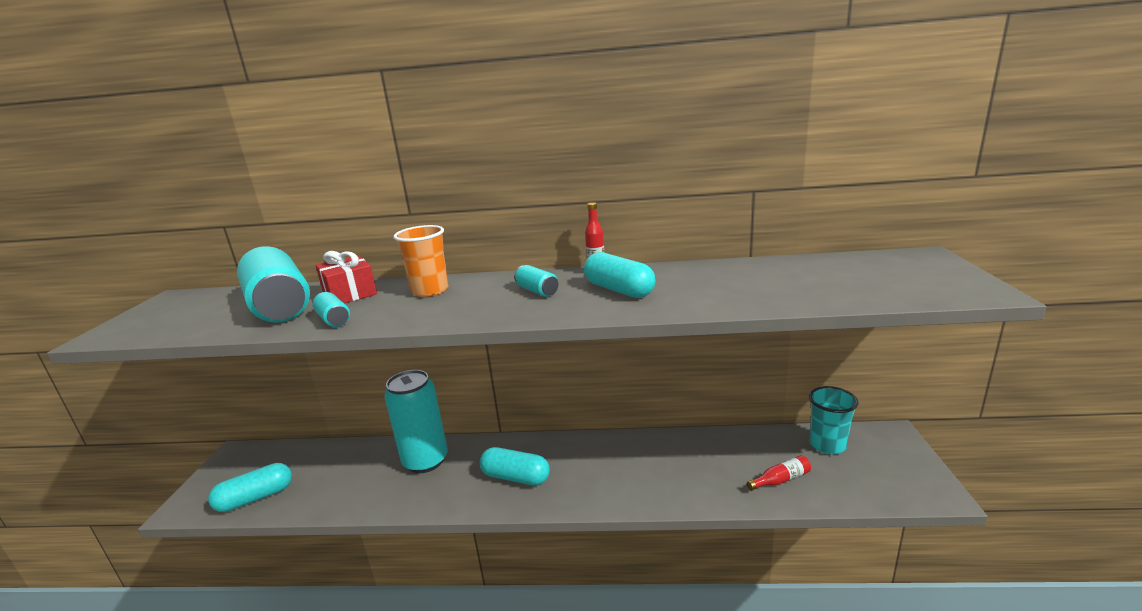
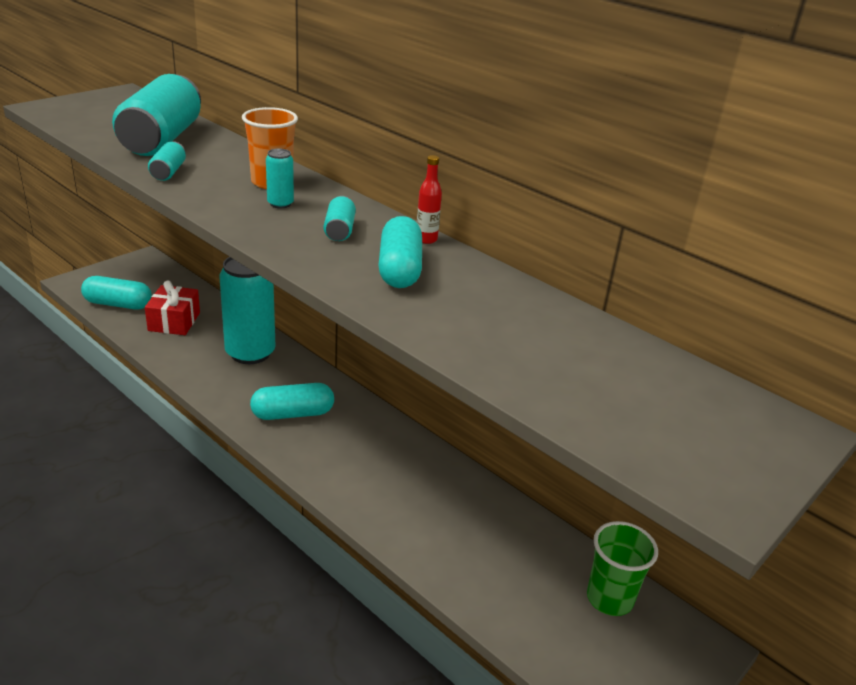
camera: 35 degrees right, 10 degrees up
red gift [316,251,377,303] -> red gift moved to [145,280,200,335]
turquoise capsule [480,447,550,486] -> turquoise capsule turned 75 degrees counterclockwise [250,383,334,420]
red bottle [747,455,811,491] -> none
turquoise cup [809,386,859,454] -> green cup [587,521,658,616]
none -> turquoise can [266,148,294,208]

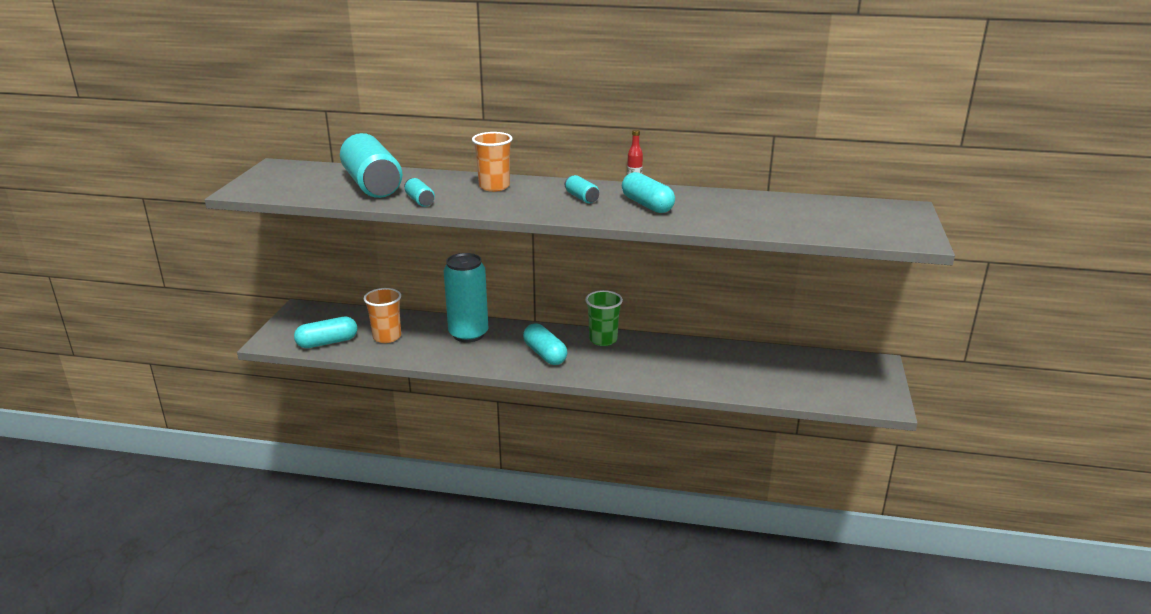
camera: 30 degrees left, 5 degrees down
red gift [145,280,200,335] -> orange cup [364,288,401,343]
turquoise capsule [250,383,334,420] -> turquoise capsule turned 75 degrees counterclockwise [523,323,567,365]
turquoise can [266,148,294,208] -> none
green cup [587,521,658,616] -> green cup moved to [585,290,623,346]

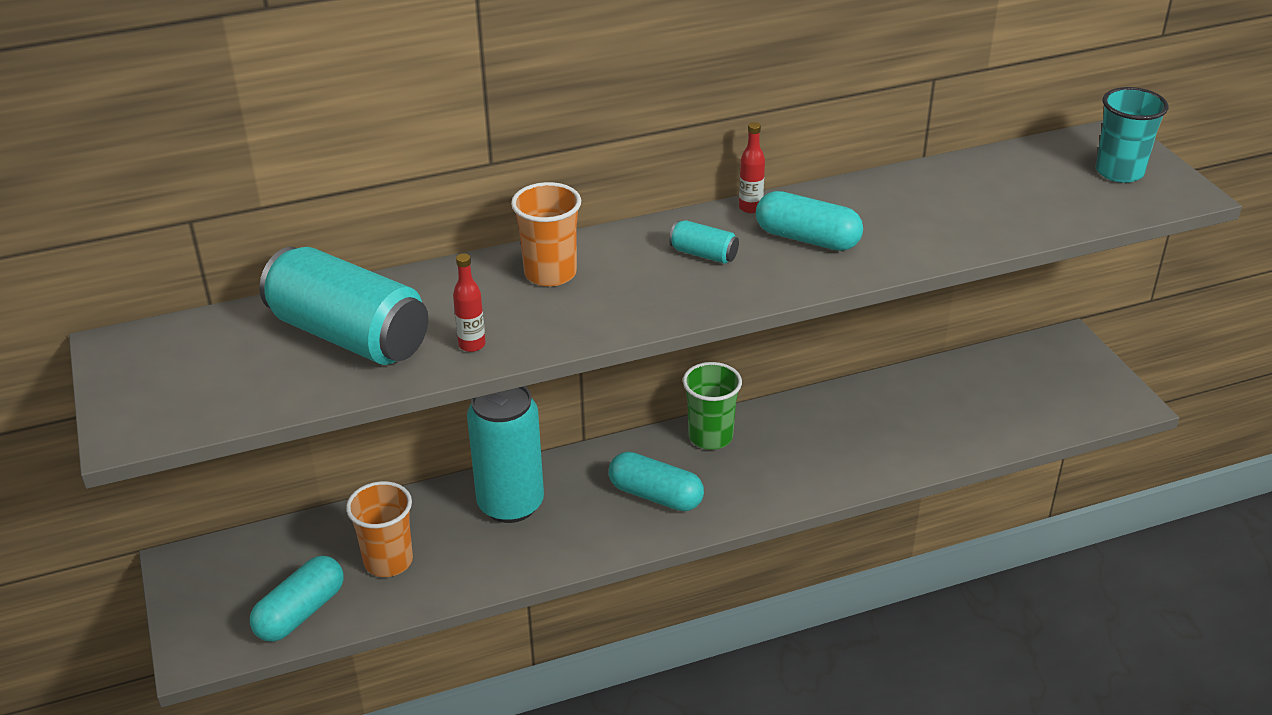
camera: 30 degrees left, 10 degrees up
turquoise can [404,178,435,207] -> red bottle [453,253,486,352]
none -> turquoise cup [1096,87,1169,183]

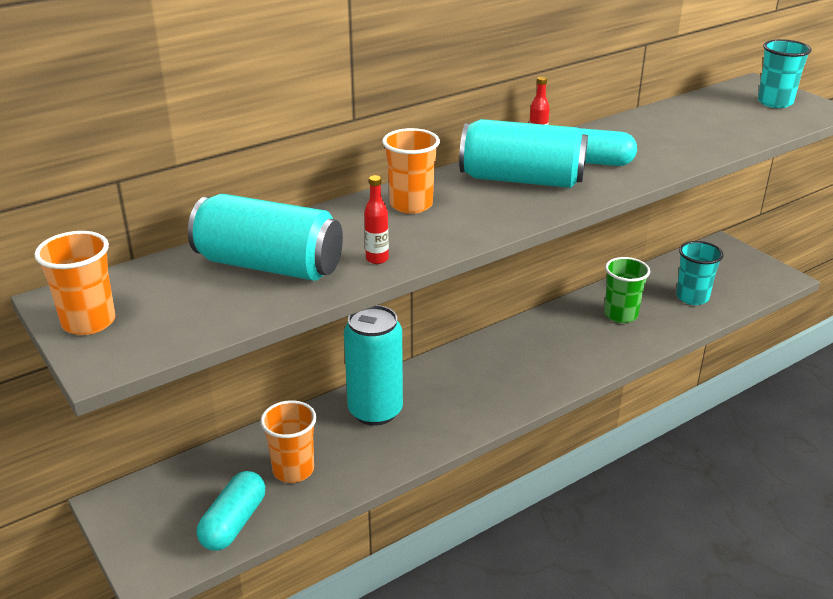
camera: 15 degrees left, 5 degrees down
turquoise capsule [609,452,704,511] -> none
turquoise can [669,220,739,264] -> turquoise can [459,119,588,188], size x2.35
green cup [683,362,742,450] -> green cup moved to [604,257,650,323]
none -> orange cup [34,231,115,335]
none -> turquoise cup [676,241,724,305]

